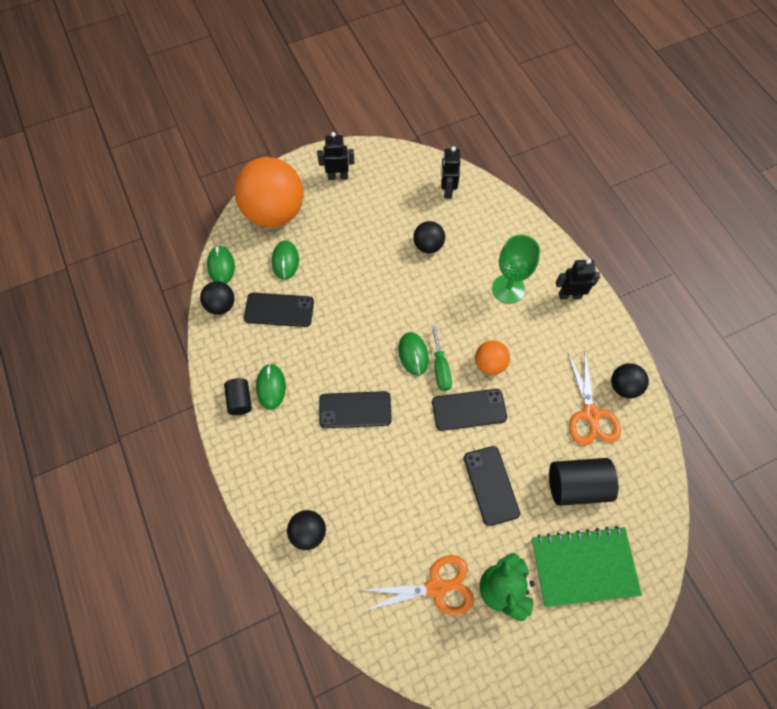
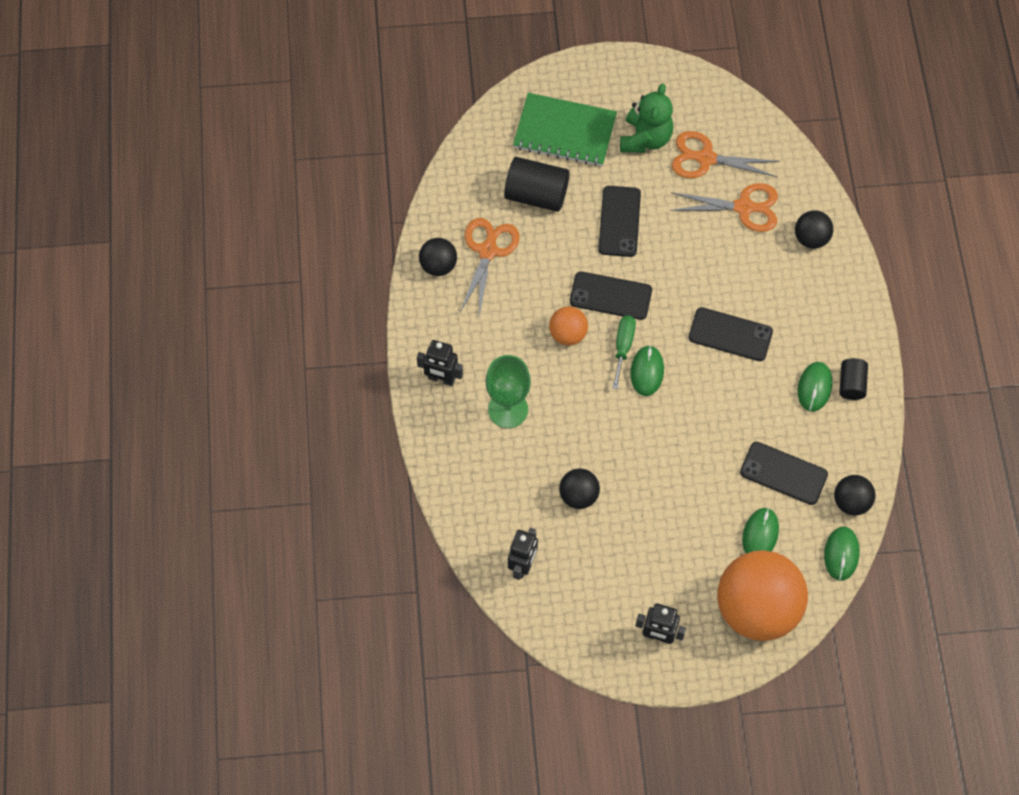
camera: 160 degrees left, 0 degrees up
none -> orange scissors [670,183,778,232]

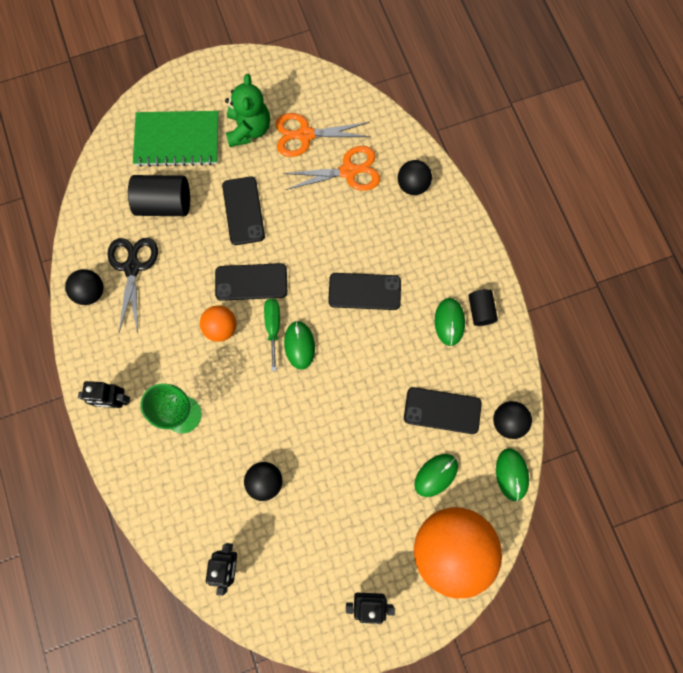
camera: 15 degrees left, 10 degrees up
orange scissors [460,218,520,316] -> black scissors [108,238,158,333]
green mouse [742,508,779,553] -> green mouse turned 45 degrees clockwise [414,454,458,497]

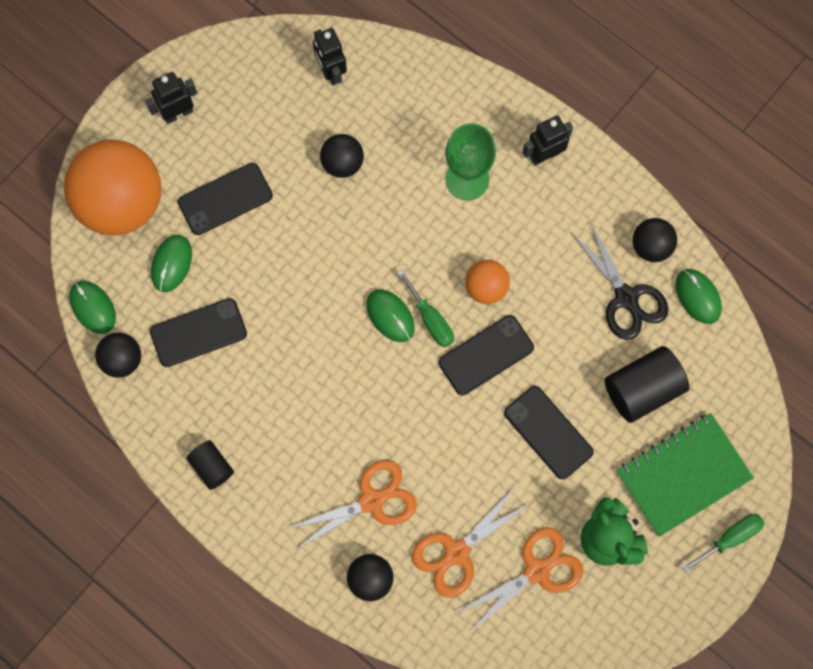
camera: 150 degrees right, 0 degrees up
black phone [328,273,401,310] -> black phone moved to [178,163,273,235]
green mouse [435,298,465,346] -> green mouse moved to [676,269,722,324]
none -> orange scissors [286,460,417,550]
none -> green screwdriver [682,514,764,573]

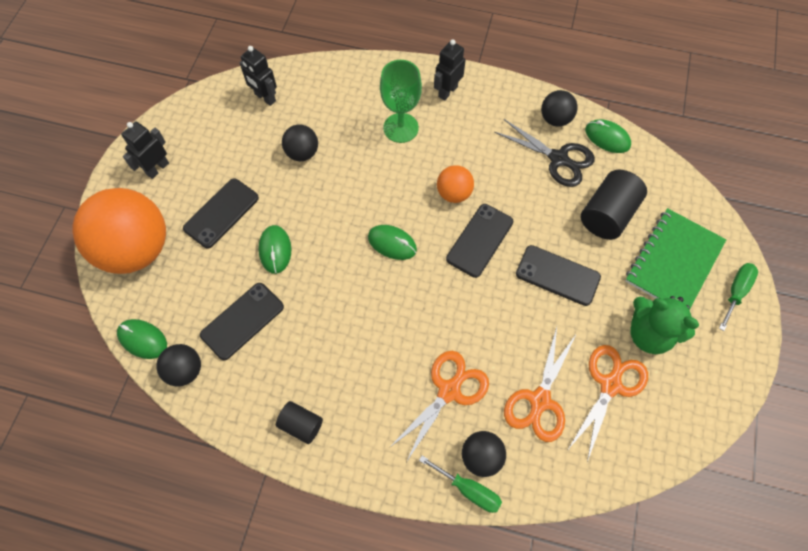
camera: 25 degrees left, 10 degrees down
green mouse [151,235,192,292] -> green mouse moved to [258,225,291,274]
green screwdriver [397,269,454,347] -> green screwdriver moved to [419,455,502,513]

